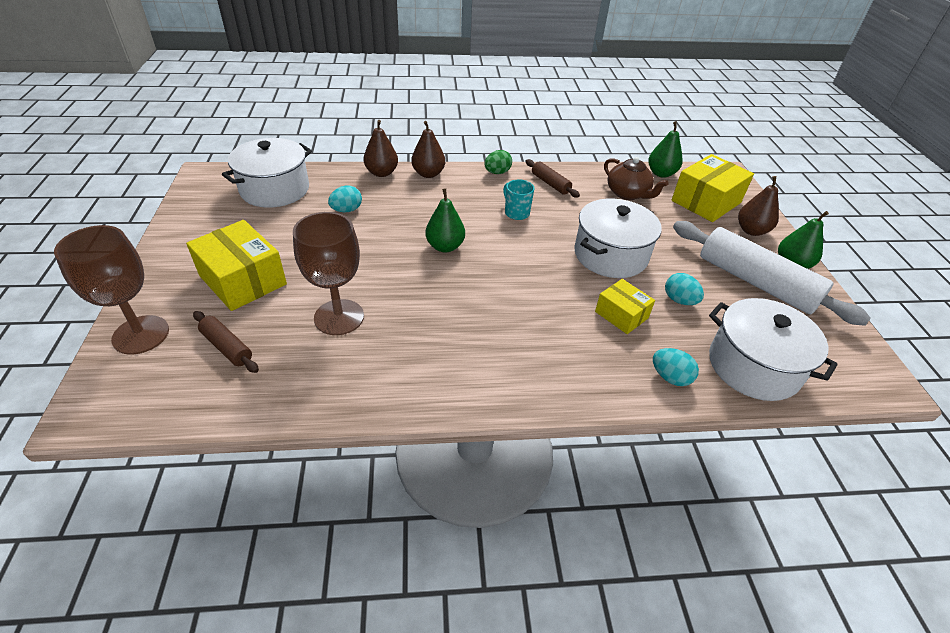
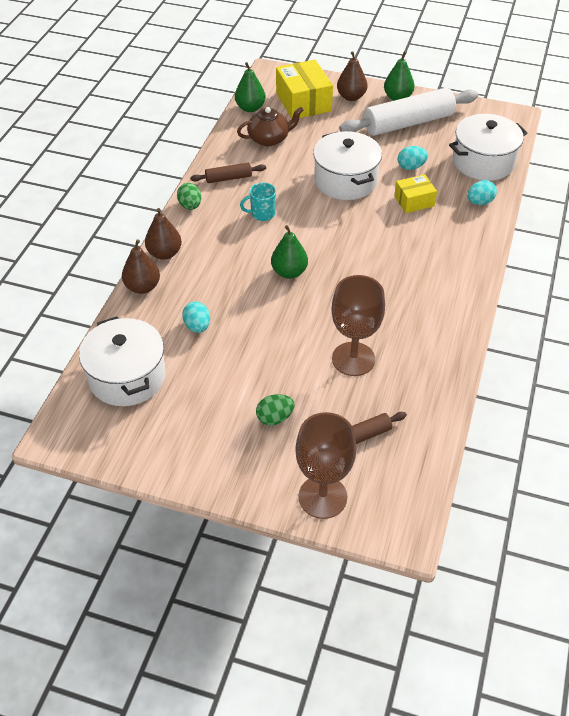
camera: 65 degrees left, 5 degrees up
yellow box [186,220,287,311] -> green egg [256,394,295,425]

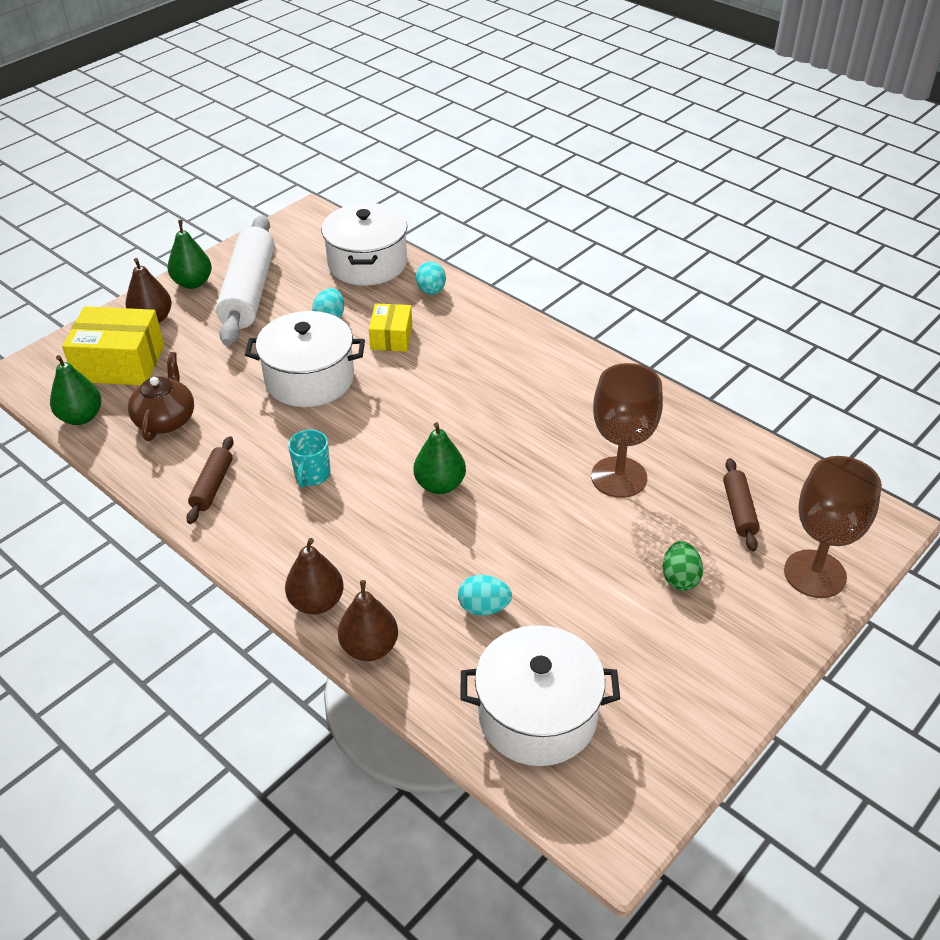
camera: 65 degrees left, 5 degrees down
green egg [177,183,201,210] -> none

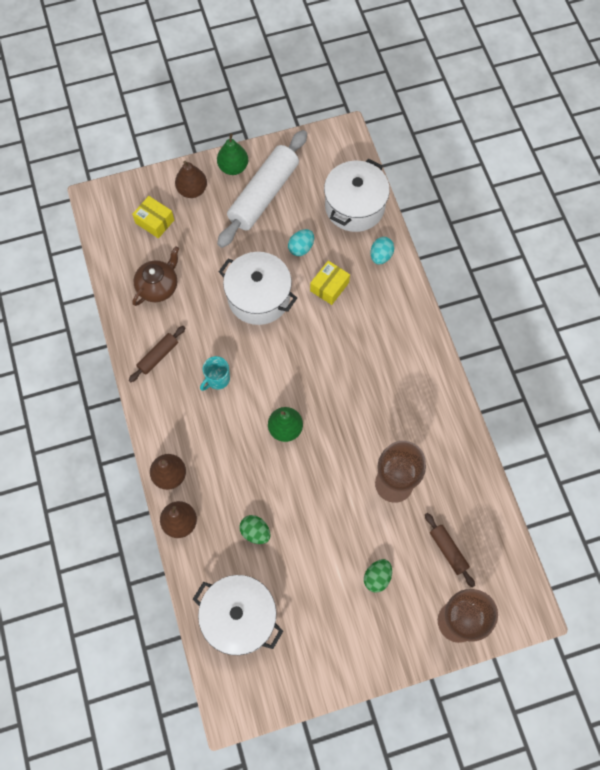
camera: 30 degrees right, 25 degrees up
green pear [50,355,101,425] -> none
yellow box [62,306,164,385] -> yellow box [132,196,174,238], size x0.59
turquoise egg [458,575,512,616] -> green egg [239,515,271,544]
brown rolling pin [723,458,760,551] -> brown rolling pin turned 60 degrees counterclockwise [425,513,475,587]

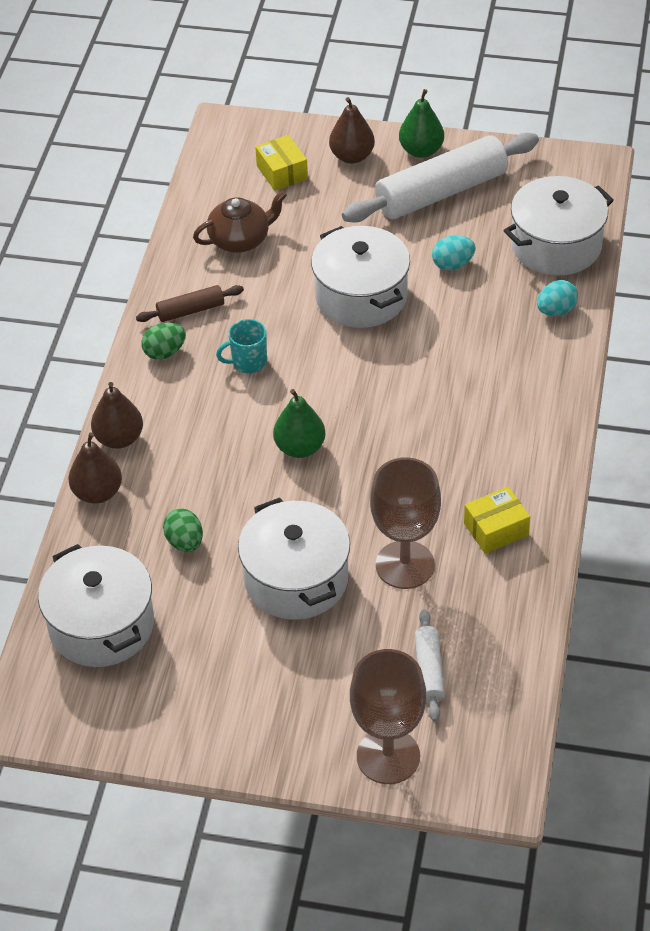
camera: 30 degrees right, 20 degrees down
yellow box [310,261,350,305] -> yellow box moved to [464,487,530,554]
green egg [364,559,392,593] -> green egg moved to [142,323,186,360]
brown rolling pin [425,513,475,587] -> white rolling pin [415,609,445,722]
none -> white pot [238,498,350,620]

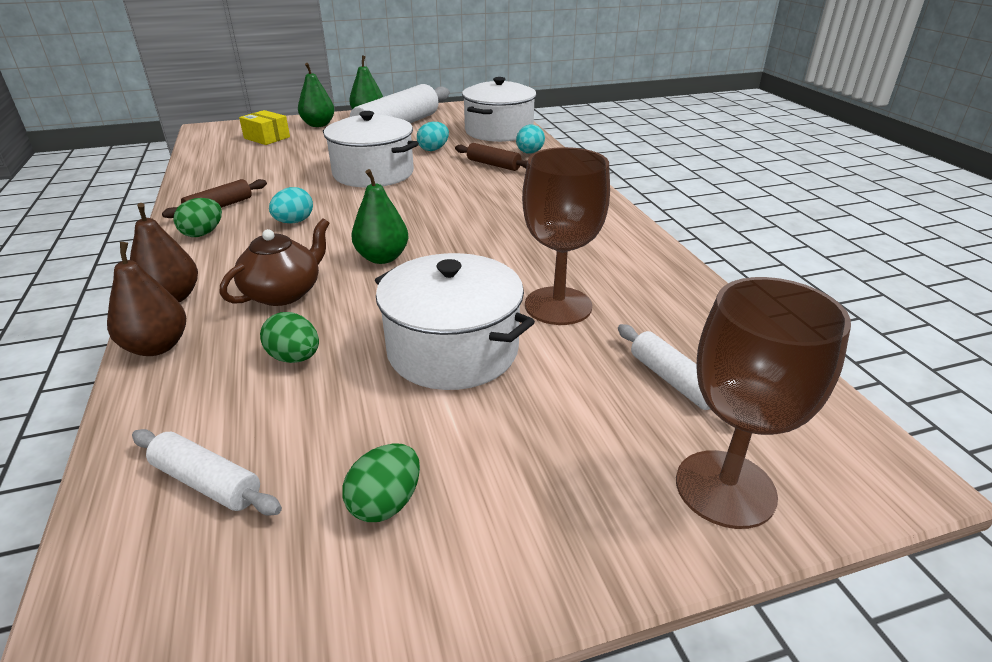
camera: 30 degrees left, 15 degrees down
white pot [38,544,154,667] -> white rolling pin [132,429,282,516]
brown teapot [193,190,287,253] -> brown teapot moved to [220,218,329,306]
turquoise mug [216,319,267,373] -> turquoise egg [269,187,313,224]
brown pear [329,97,375,164] -> green pear [298,63,335,127]
yellow box [464,487,530,554] -> none
none -> green egg [342,443,420,522]
none -> brown rolling pin [455,143,528,171]

